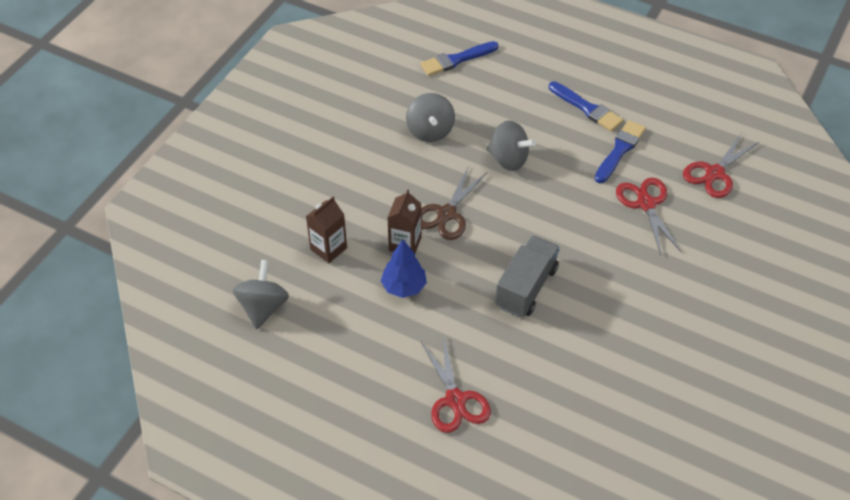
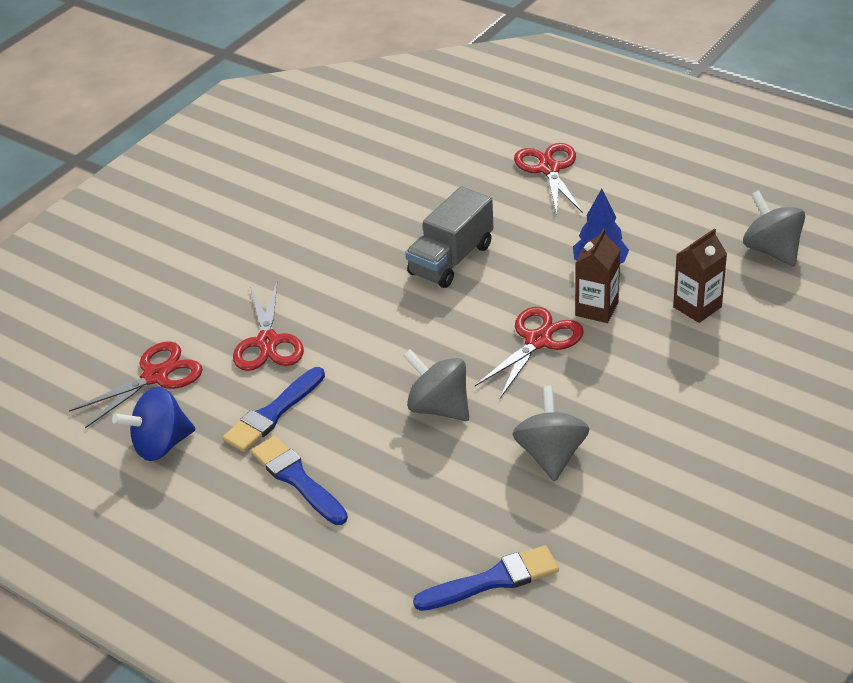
camera: 170 degrees left, 10 degrees down
grey spinning top [233,260,289,329] -> grey spinning top turned 135 degrees clockwise [743,190,805,266]
brown scissors [421,167,487,240] -> red scissors [475,307,584,398]
none -> blue spinning top [112,387,195,461]

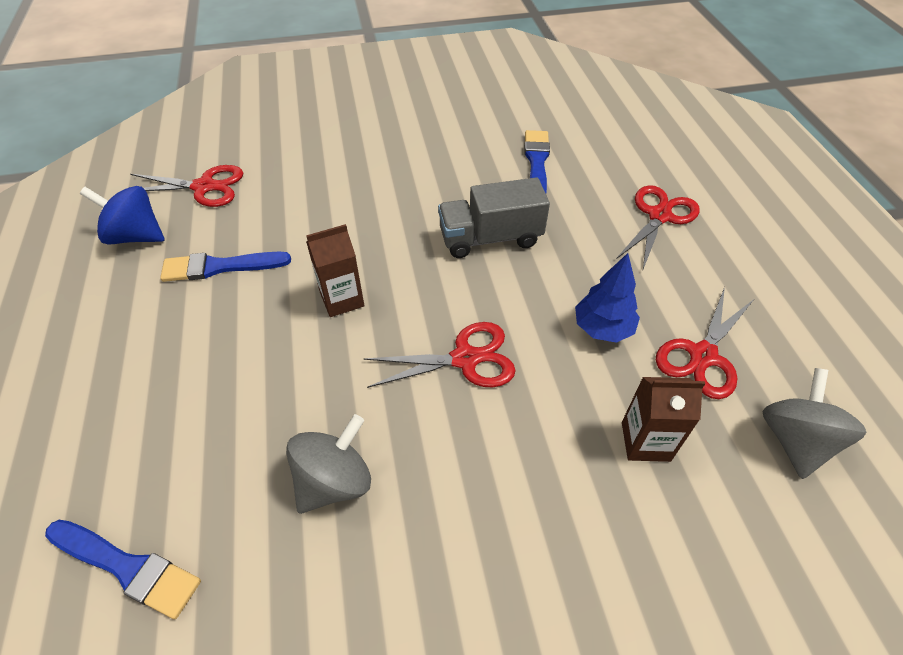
camera: 40 degrees right, 10 degrees up
red scissors [233,283,304,371] -> red scissors moved to [656,287,753,399]
blue brush [251,436,348,525] -> blue brush moved to [524,130,550,193]
grey spinning top [403,349,469,421] -> none
brown carton [575,228,620,323] -> brown carton moved to [306,224,364,317]

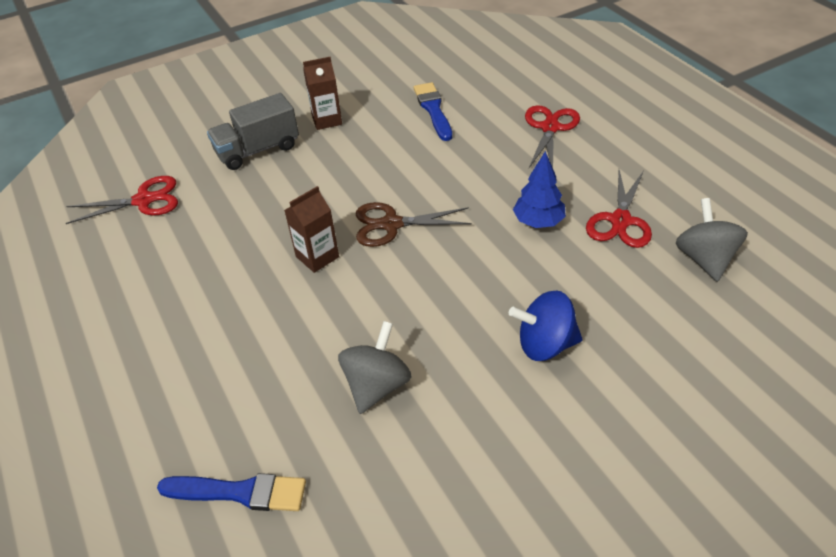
camera: 15 degrees left, 5 degrees down
blue spinning top [80,186,164,244] -> blue spinning top moved to [509,290,583,361]
blue brush [160,252,291,282] -> none
red scissors [363,322,516,388] -> none
grey truck [438,177,550,258] -> grey truck moved to [207,93,299,170]
brown carton [622,377,705,462] -> brown carton moved to [303,57,342,130]
none -> brown scissors [356,202,472,247]

